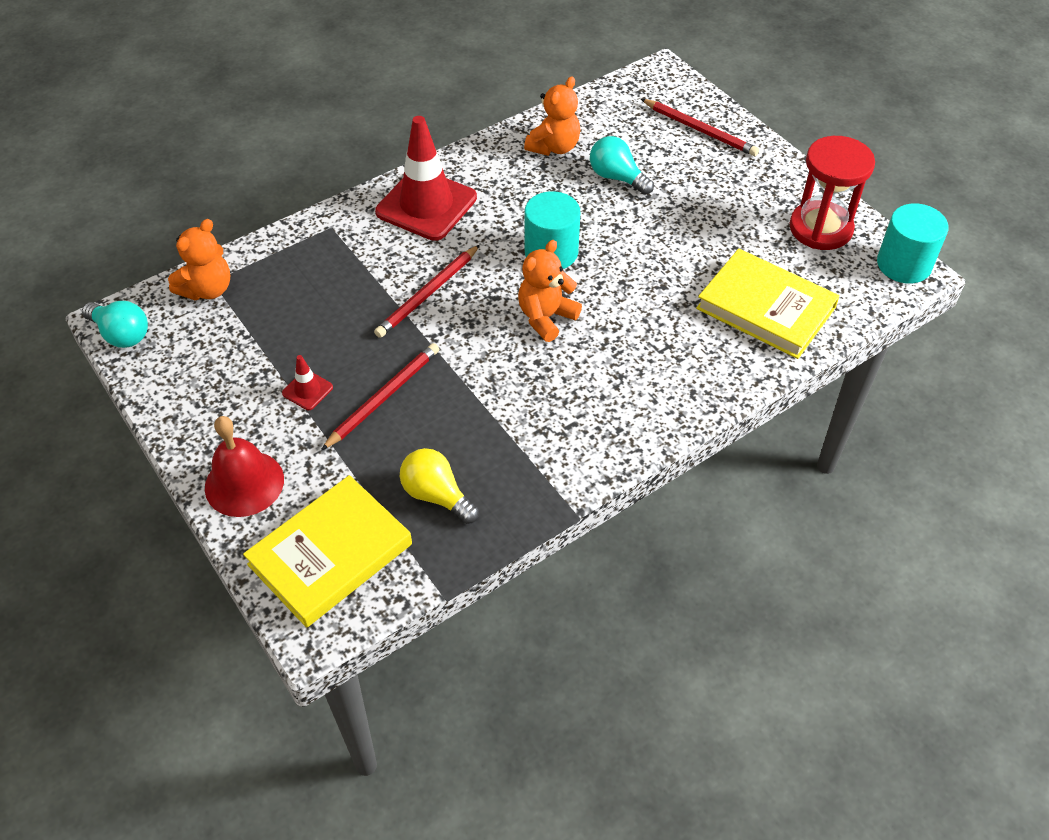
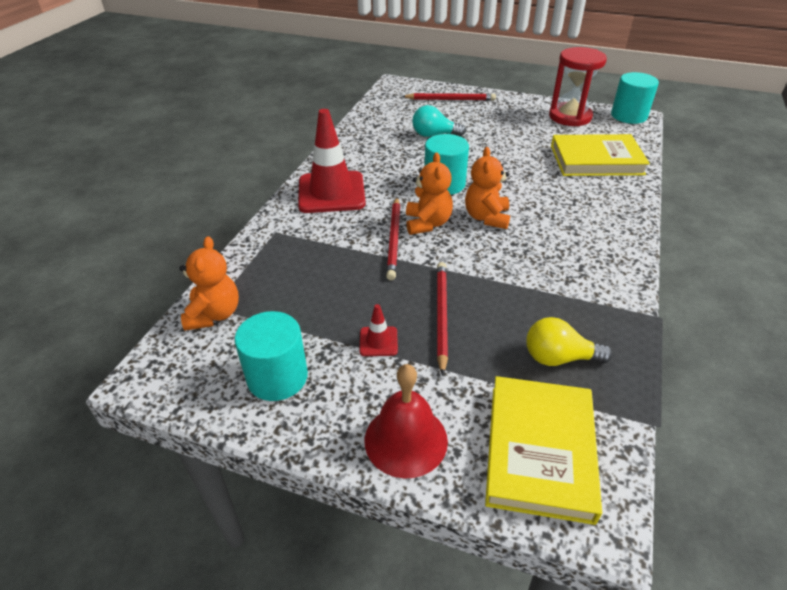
camera: 35 degrees left, 10 degrees down
turquoise light bulb [82,301,148,348] -> none
orange teddy bear [524,77,581,156] -> orange teddy bear moved to [406,153,453,235]
none -> turquoise cylinder [234,311,308,401]

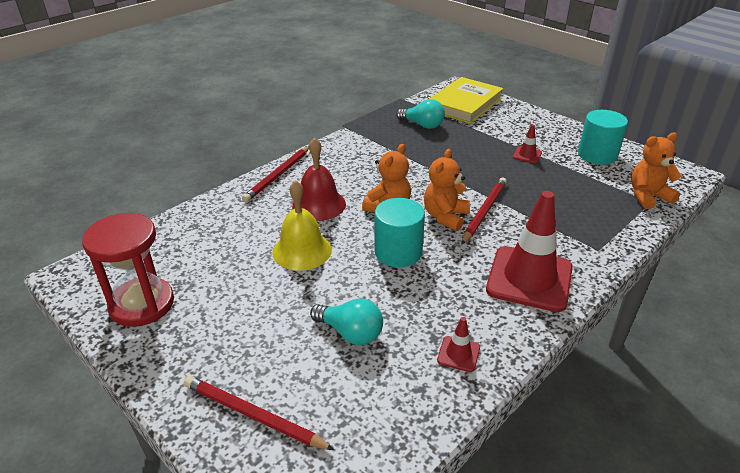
camera: 155 degrees left, 5 degrees down
orange teddy bear [179,236,239,331] -> orange teddy bear turned 45 degrees clockwise [631,133,682,209]
red bell [365,364,448,478] -> red bell moved to [292,138,346,221]
red pencil [437,262,448,376] -> red pencil moved to [242,146,309,202]
yellow light bulb [526,317,612,366] -> turquoise light bulb [396,99,445,129]
yellow book [551,134,650,176] -> none
turquoise cylinder [611,72,659,124] -> none
none -> yellow bell [273,180,332,271]
none -> red traffic cone [437,317,480,372]

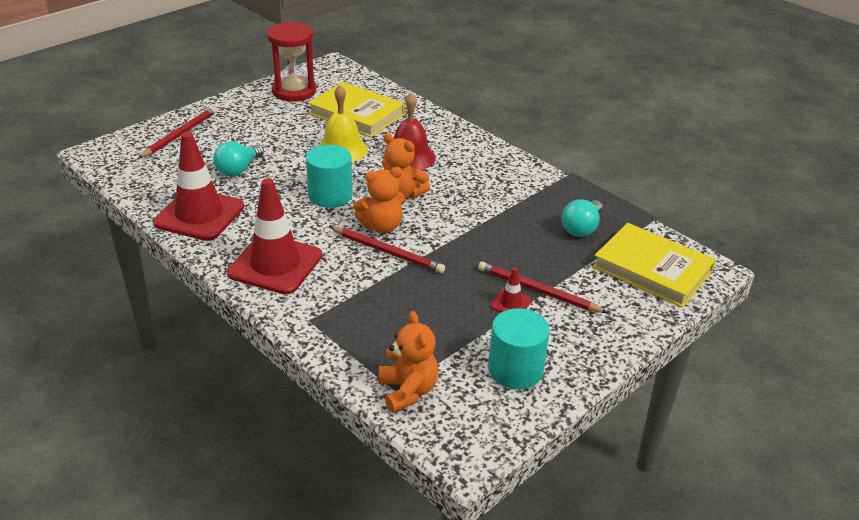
camera: 90 degrees right, 0 degrees up
red pencil [242,146,309,202] -> red pencil moved to [478,261,608,313]
orange teddy bear [424,149,470,231] -> orange teddy bear turned 135 degrees clockwise [353,167,406,233]
red traffic cone [437,317,480,372] -> red traffic cone [153,132,244,241], size x2.33
none -> yellow book [308,82,405,137]

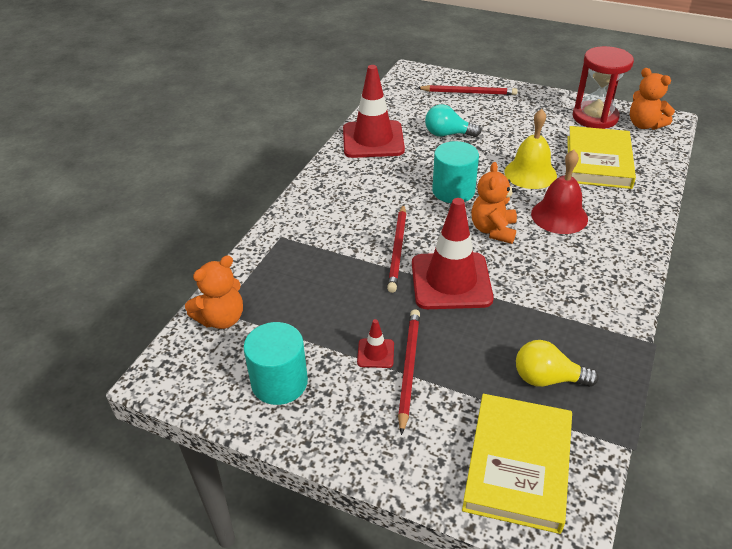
camera: 70 degrees right, 5 degrees up
red traffic cone [227,178,322,294] -> red traffic cone moved to [412,198,494,309]
orange teddy bear [353,167,406,233] -> orange teddy bear moved to [630,68,675,130]
turquoise light bulb [562,200,603,237] -> yellow light bulb [516,340,599,387]

